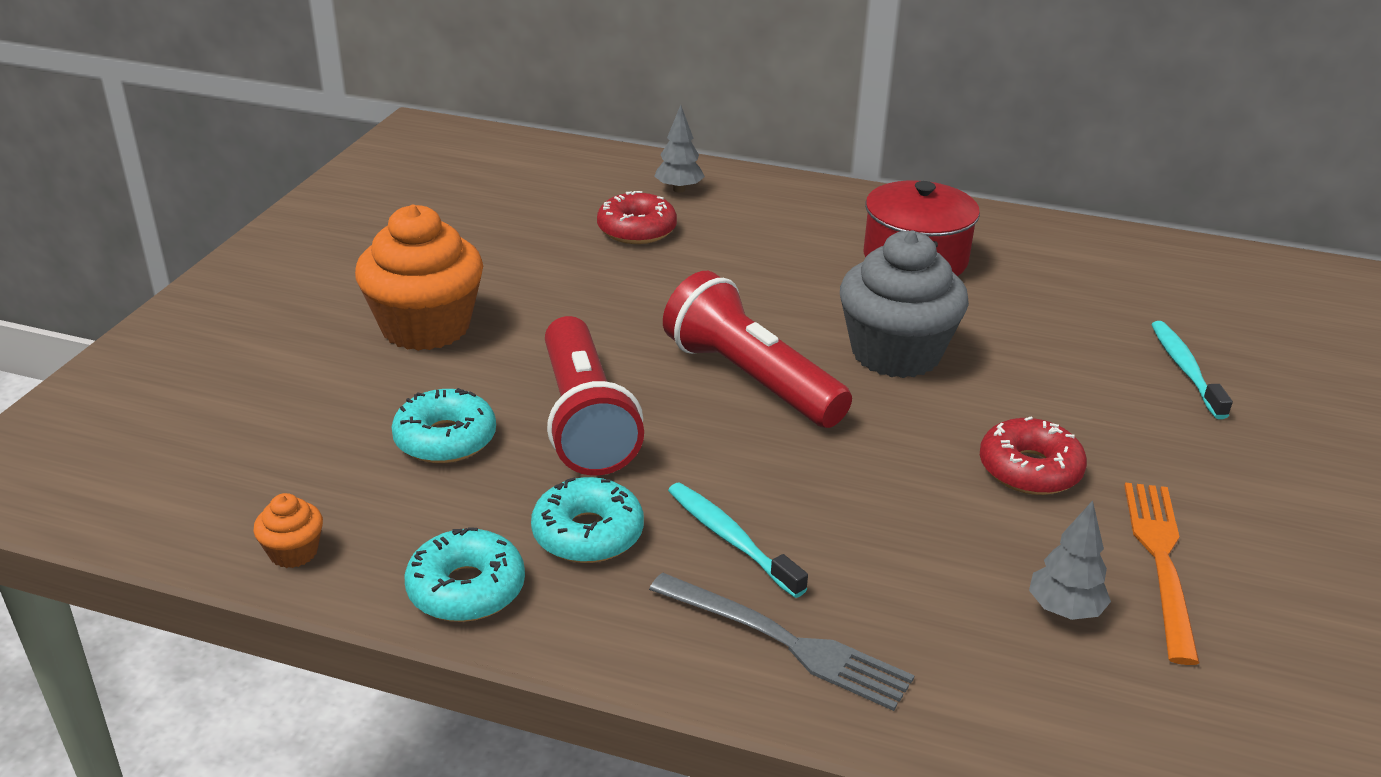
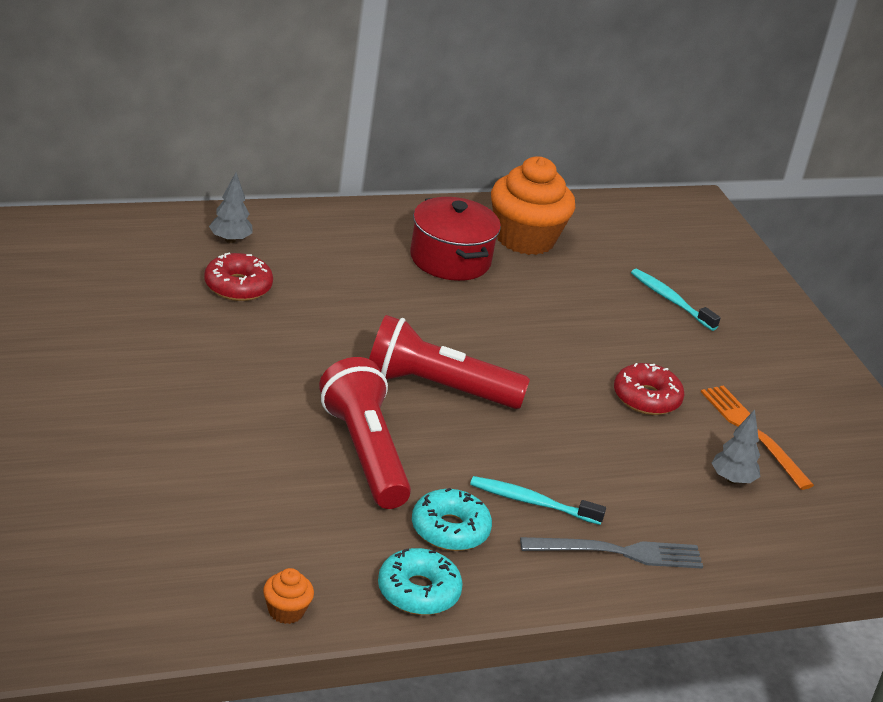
camera: 40 degrees left, 0 degrees up
orange cupcake [355,205,483,351] -> orange cupcake moved to [491,156,575,255]
turquoise donut [392,388,496,463] -> none
red flashlight [545,316,644,476] -> red flashlight turned 150 degrees counterclockwise [319,357,411,509]
grey cupcake [840,230,969,378] -> none

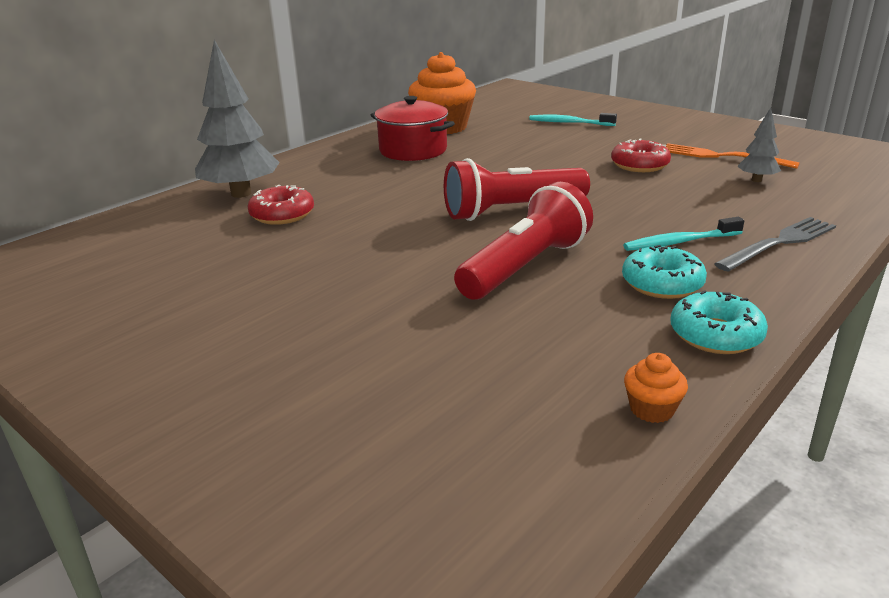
camera: 25 degrees left, 5 degrees down
grey tree [209,173,253,243] -> grey tree [195,40,280,198], size x2.04
red flashlight [319,357,411,509] -> red flashlight turned 90 degrees clockwise [454,182,593,300]

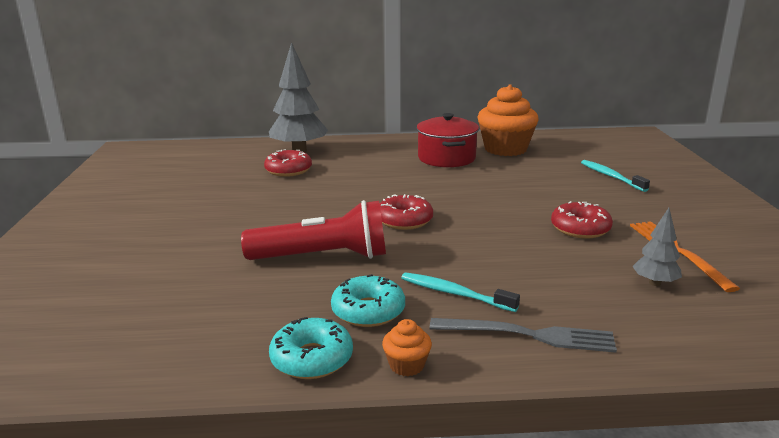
camera: 45 degrees right, 5 degrees down
red flashlight [444,158,590,221] -> red donut [380,194,433,230]
orange cupcake [624,353,688,423] -> orange cupcake moved to [382,319,432,376]

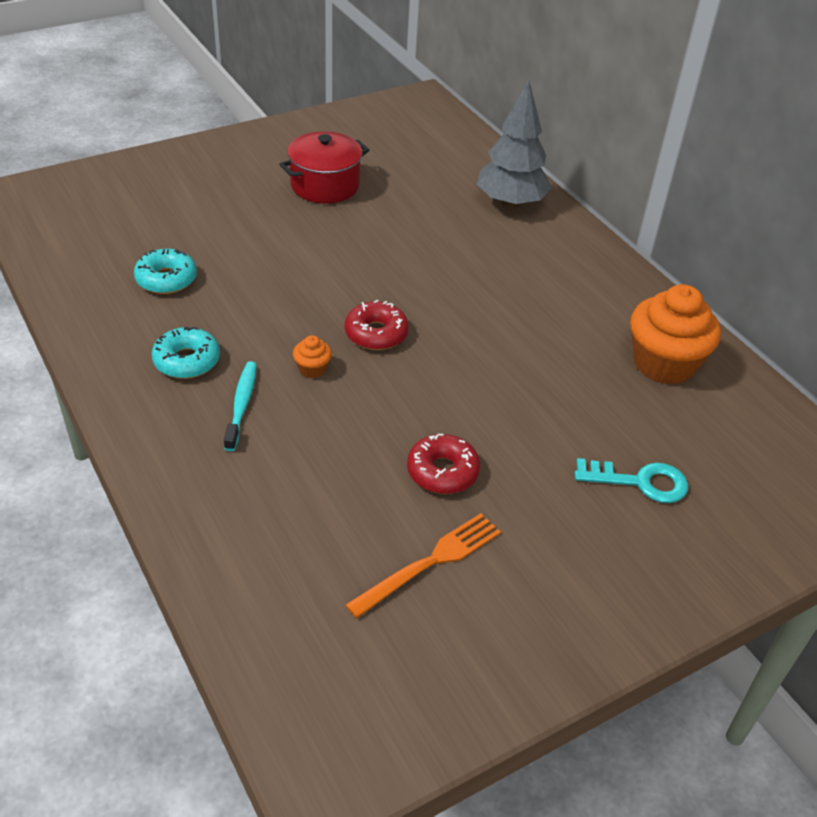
camera: 60 degrees right, 20 degrees up
red flashlight [241,200,386,260] -> none
red donut [264,149,312,177] -> none
turquoise donut [269,317,353,379] -> turquoise donut moved to [134,249,197,294]
orange cupcake [382,319,432,376] -> orange cupcake moved to [293,335,332,378]
red pot [417,113,479,167] -> red pot moved to [279,131,369,203]
grey fork [429,318,617,353] -> none
turquoise toothbrush [581,160,650,192] -> turquoise key [575,458,688,503]
grey tree [632,208,682,286] -> none

